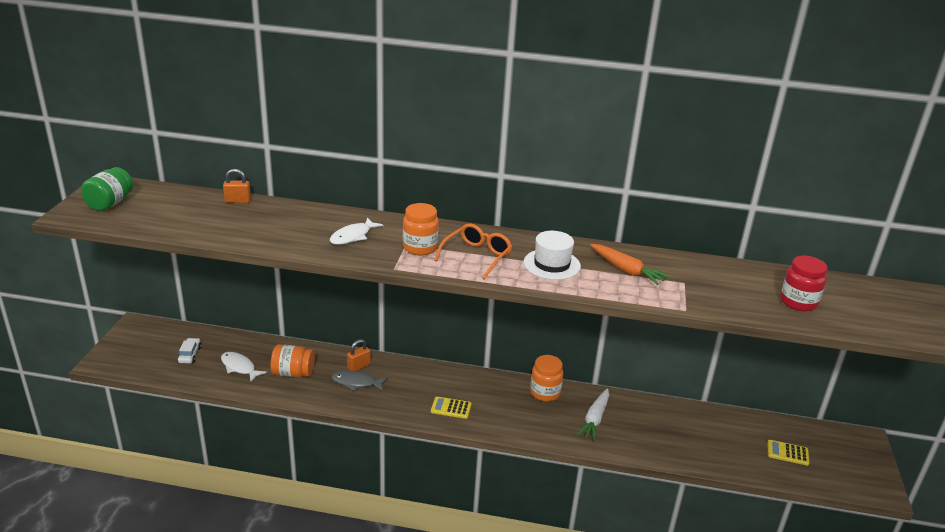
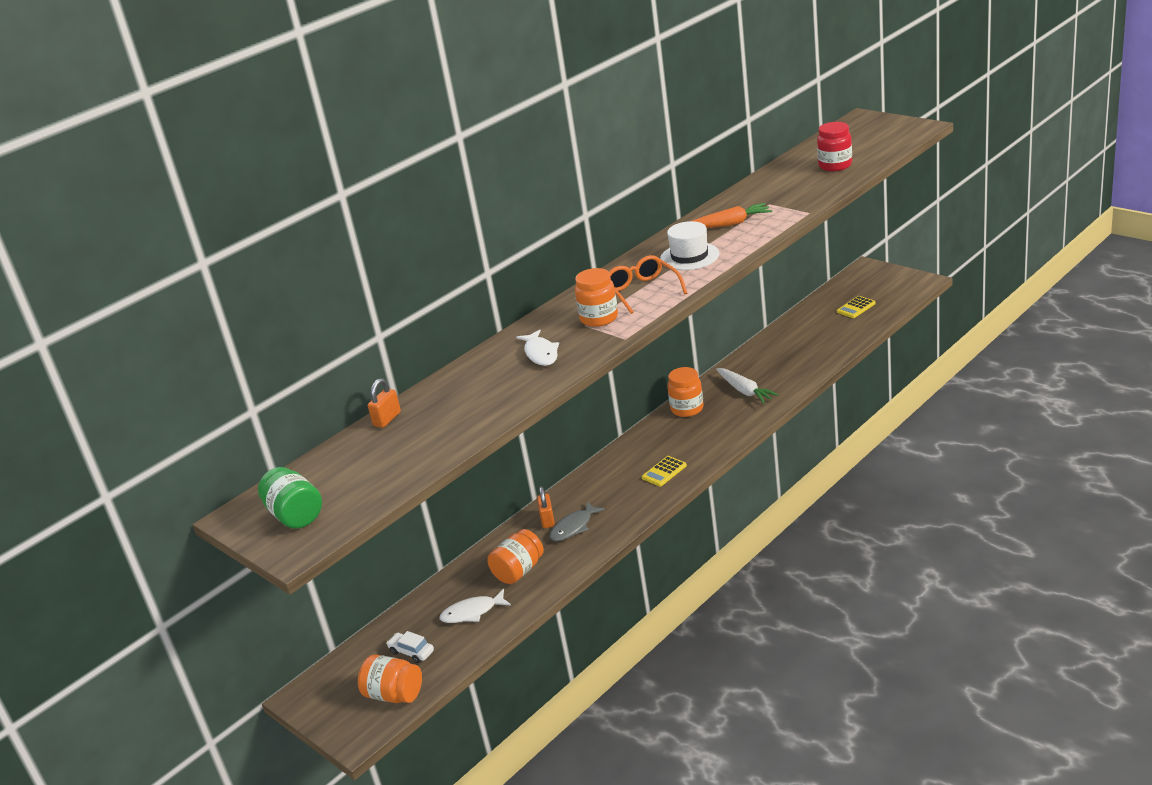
camera: 50 degrees left, 0 degrees up
none -> orange jar [358,655,422,703]

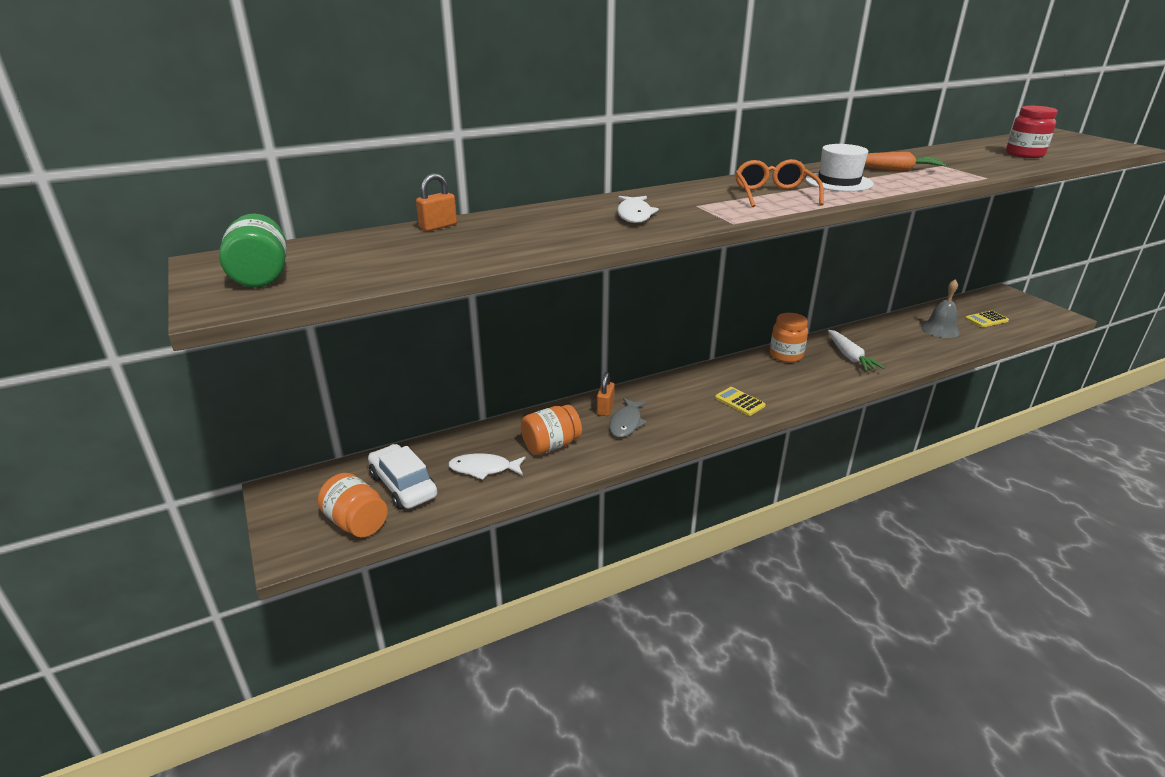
camera: 15 degrees right, 0 degrees up
white car [386,631,434,663] -> white car [368,444,437,510], size x1.74
grey fish [549,501,605,541] -> grey fish turned 45 degrees counterclockwise [609,398,647,438]
orange jar [575,268,618,327] -> none
yellow calculator [642,456,687,487] -> yellow calculator turned 75 degrees clockwise [715,387,766,416]
none -> grey bell [921,280,960,338]

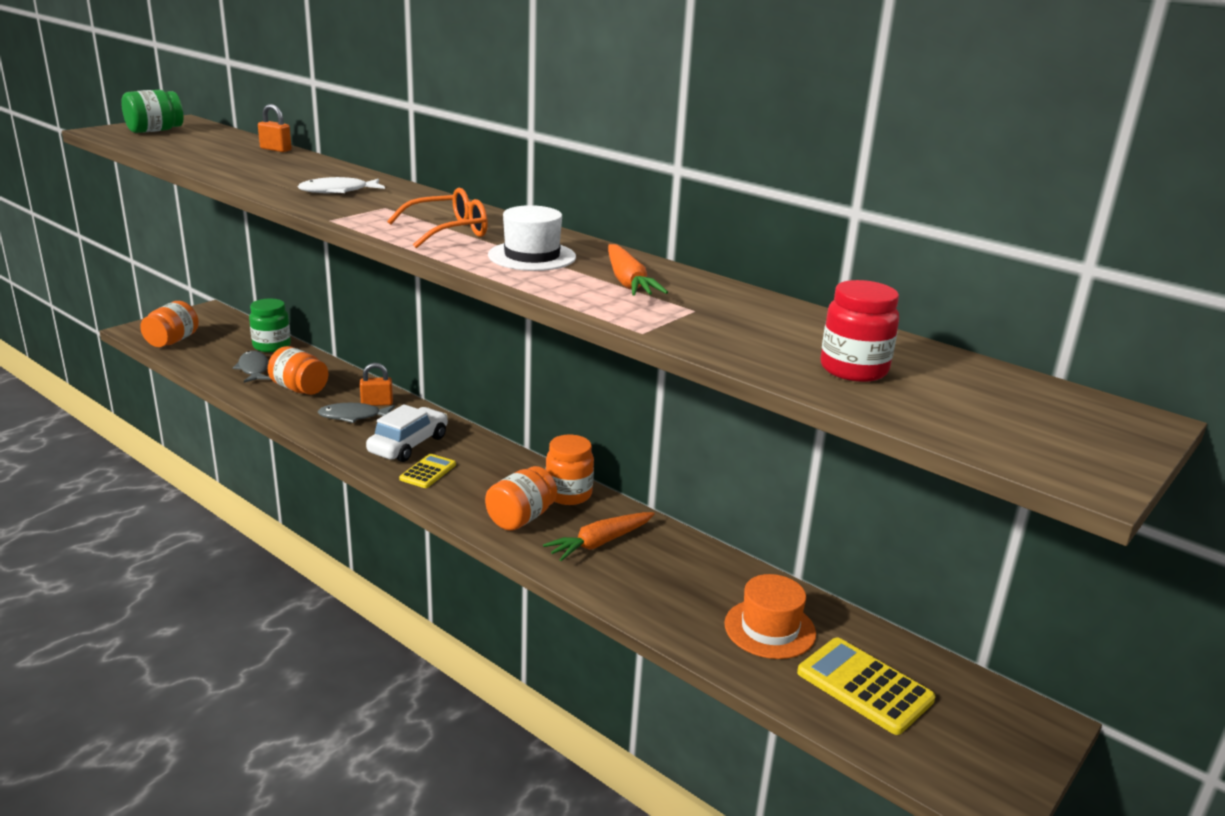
camera: 65 degrees right, 5 degrees down
white car [368,444,437,510] -> white car moved to [366,404,448,462]
white fish [448,453,526,480] -> grey fish [233,351,271,383]
white carrot [828,330,885,371] -> orange carrot [543,512,655,561]
grey bell [921,280,960,338] -> orange hat [724,574,816,659]
yellow calculator [965,311,1009,327] -> yellow calculator [797,637,936,735], size x1.66
none -> green jar [249,299,291,352]
none -> orange jar [485,466,557,531]

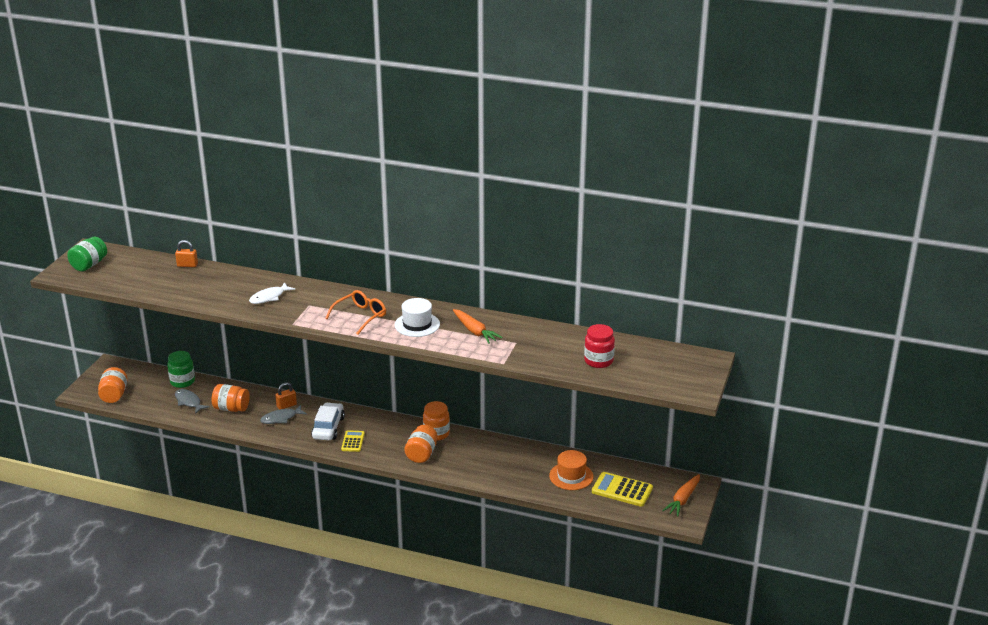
camera: 20 degrees left, 5 degrees up
orange carrot [543,512,655,561] -> orange carrot moved to [662,474,700,517]

